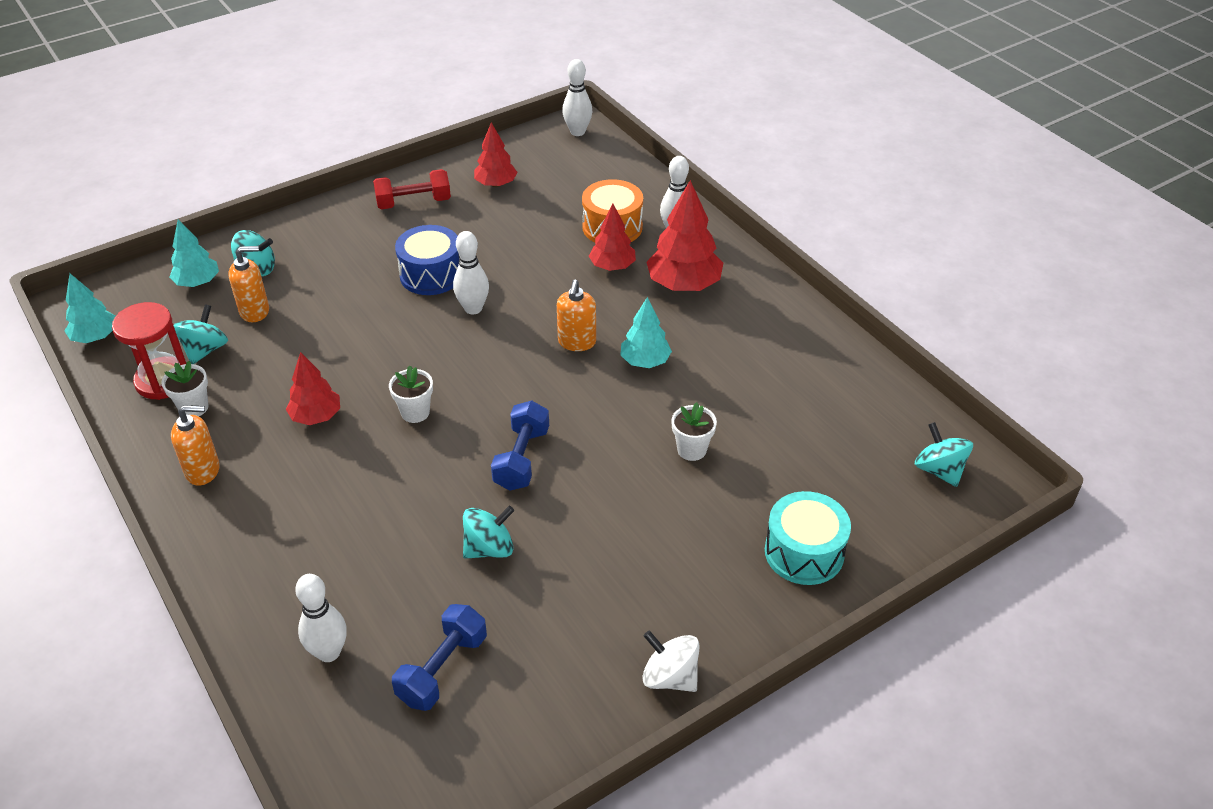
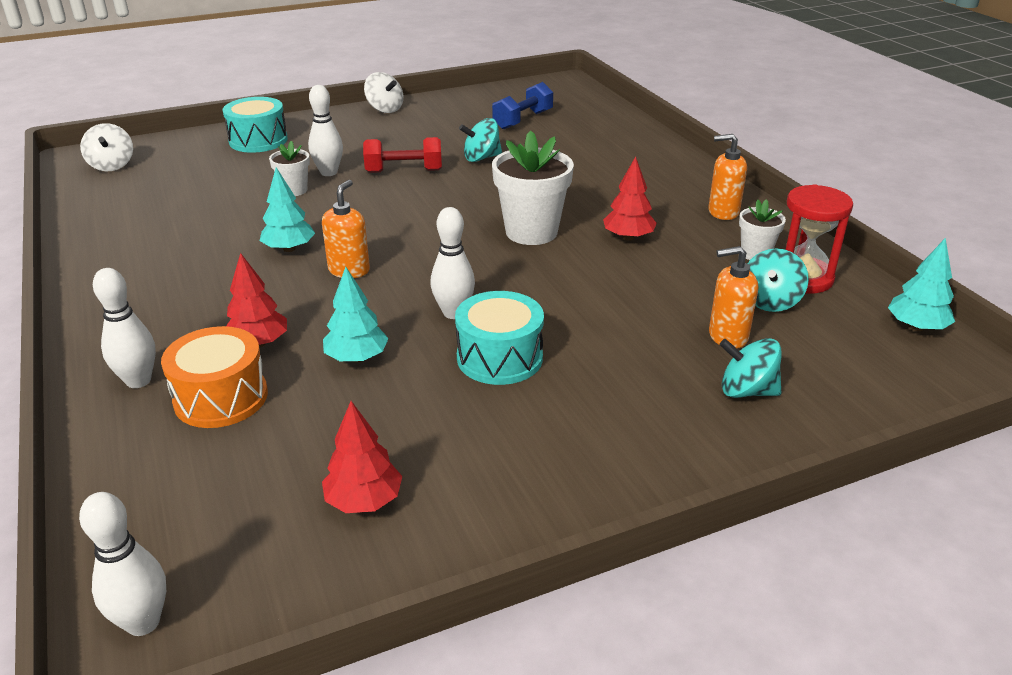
camera: 170 degrees left, 10 degrees down
turquoise tree [169,219,219,287] -> turquoise tree moved to [323,267,389,363]
white bowling pin [295,574,347,662] -> white bowling pin moved to [308,85,343,176]
red dumbbell [373,169,451,209] -> red dumbbell moved to [363,137,442,173]
white flower pot [389,365,433,423] -> white flower pot [492,131,574,245], size x1.86
blue drum [395,225,460,295] -> turquoise drum [455,291,544,385]
blue dumbbell [491,401,549,491] -> none
red tree [646,180,723,291] -> none
turquoise spinning top [915,422,973,487] -> white spinning top [80,123,133,171]

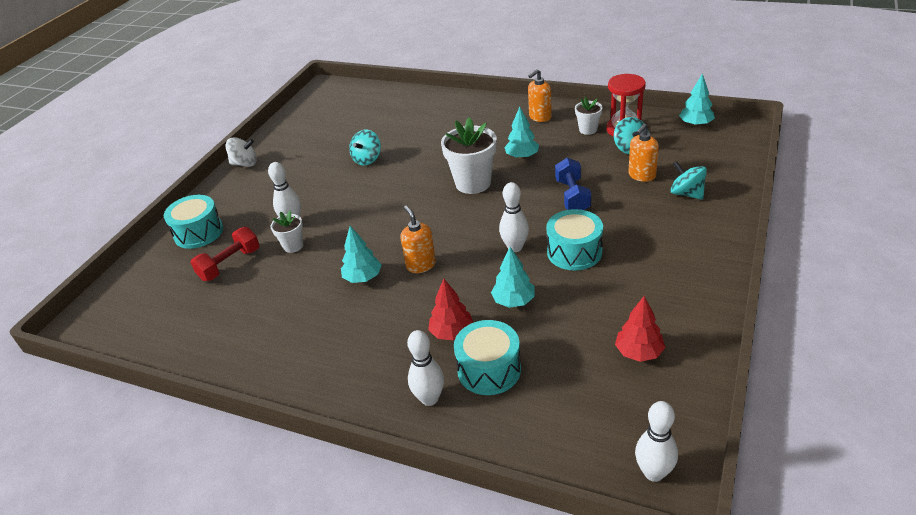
camera: 40 degrees left, 5 degrees up
white spinning top [80,123,133,171] -> none
orange drum [161,326,268,428] -> turquoise drum [454,320,521,395]
red dumbbell [363,137,442,173] -> red dumbbell moved to [190,227,260,281]
blue dumbbell [492,82,553,130] -> blue dumbbell moved to [555,158,591,210]
red tree [603,156,657,241] -> turquoise tree [505,107,539,159]
turquoise spinning top [720,338,781,398] -> turquoise spinning top turned 75 degrees clockwise [670,161,707,200]

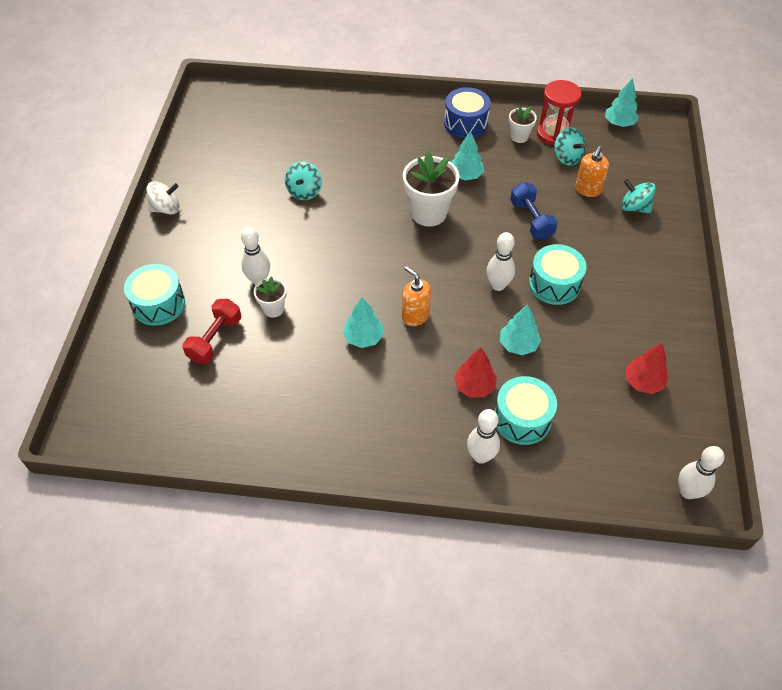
camera: 20 degrees left, 15 degrees up
orange soap dispenser [528,69,552,122] -> blue drum [444,87,491,138]

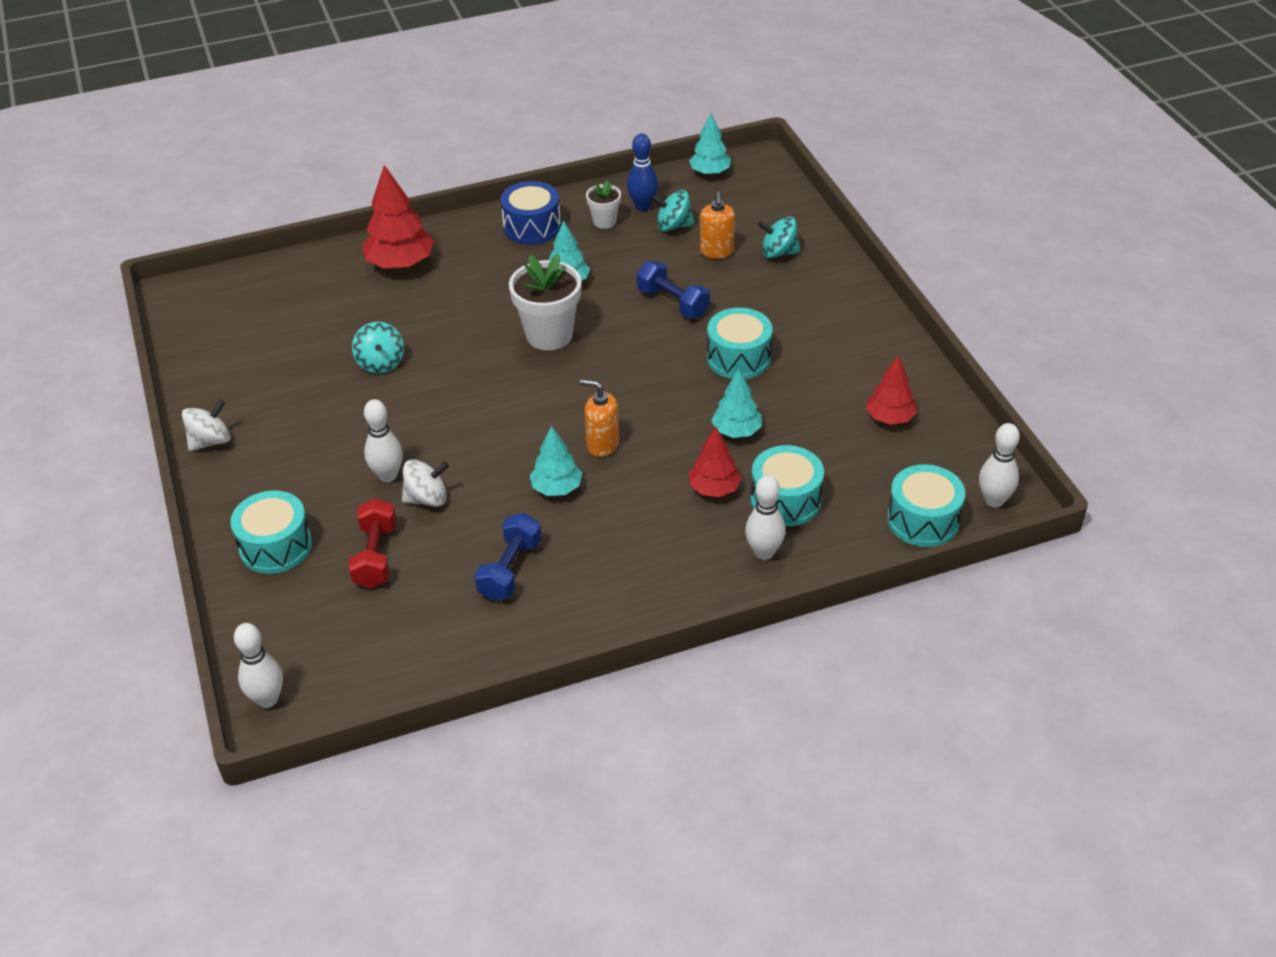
camera: 25 degrees left, 10 degrees down
white flower pot [254,276,287,318] -> white spinning top [402,459,449,506]
white bowling pin [486,232,515,291] -> white bowling pin moved to [234,623,283,708]
red hourglass [537,80,582,146] -> blue bowling pin [627,133,658,211]
turquoise spinning top [555,128,586,166] -> turquoise spinning top turned 150 degrees clockwise [651,190,694,231]
none -> red tree [362,165,434,269]
none -> blue dumbbell [474,513,542,601]
none -> turquoise drum [887,464,965,547]

